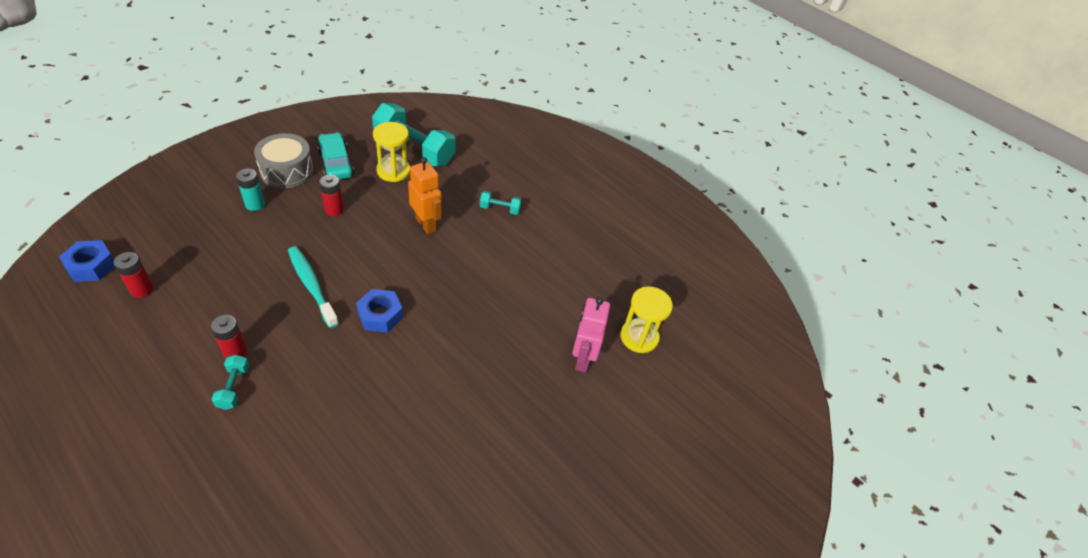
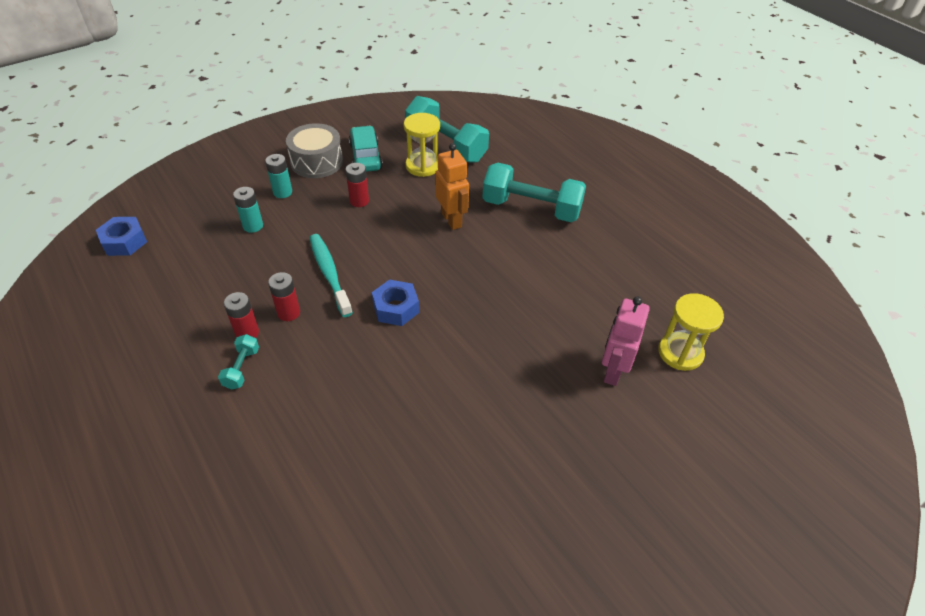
camera: 15 degrees right, 0 degrees up
red battery [114,252,154,298] -> red battery moved to [268,272,300,321]
turquoise dumbbell [480,191,522,215] -> turquoise dumbbell [482,163,586,222], size x2.23
none -> turquoise battery [233,187,263,233]

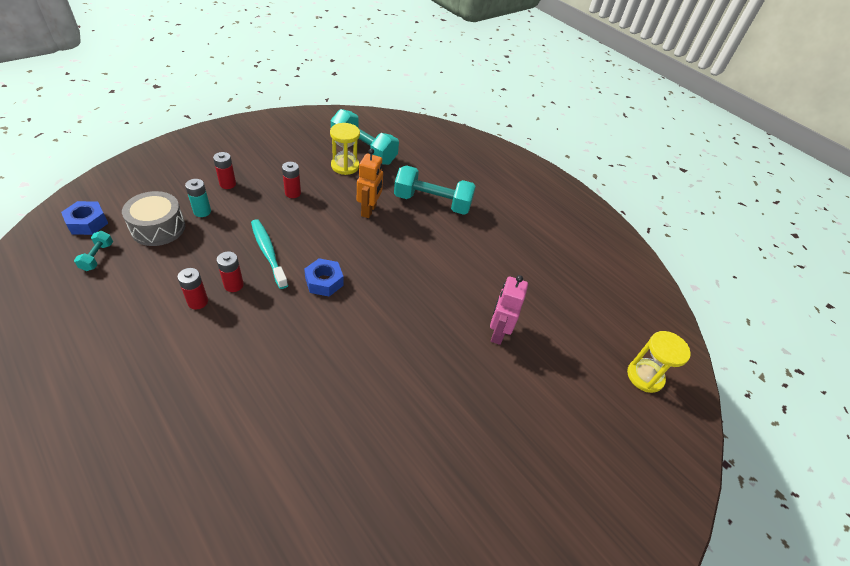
camera: 10 degrees left, 0 degrees up
turquoise dumbbell [218,334,259,390] -> turquoise dumbbell moved to [74,231,113,271]
turquoise battery [265,154,292,198] -> red battery [213,152,236,189]
grey drum [286,123,343,178] -> grey drum moved to [122,191,185,246]
turquoise car [349,126,383,172] -> none
orange robot [435,143,469,230] -> orange robot turned 45 degrees clockwise [357,148,383,218]
yellow hourglass [658,293,724,371] -> yellow hourglass moved to [627,331,691,393]

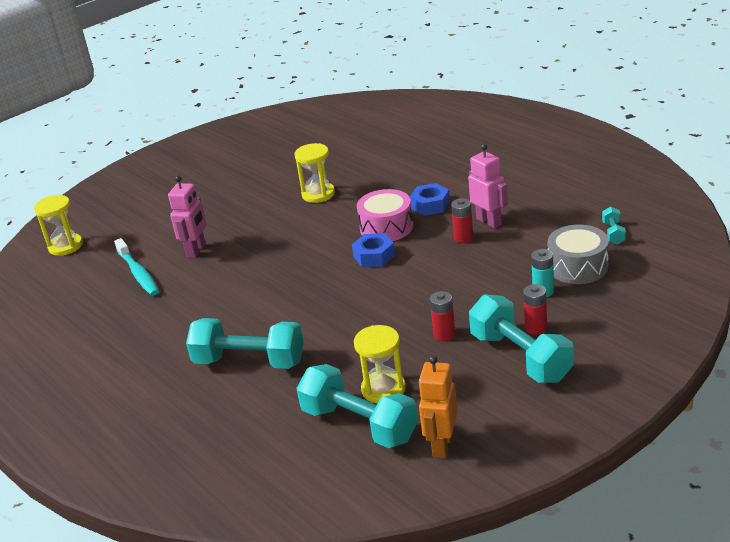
camera: 170 degrees left, 15 degrees down
blue nut [61,201,108,235] -> blue nut moved to [410,183,450,216]
red battery [177,268,208,310] -> pink robot [468,144,508,228]
turquoise toothbrush [251,219,288,289] -> turquoise toothbrush moved to [114,238,159,296]
orange robot [357,148,383,218] -> orange robot moved to [418,355,458,458]
none -> yellow hourglass [294,143,335,203]
none -> pink drum [357,189,414,241]
none -> turquoise dumbbell [469,294,574,383]

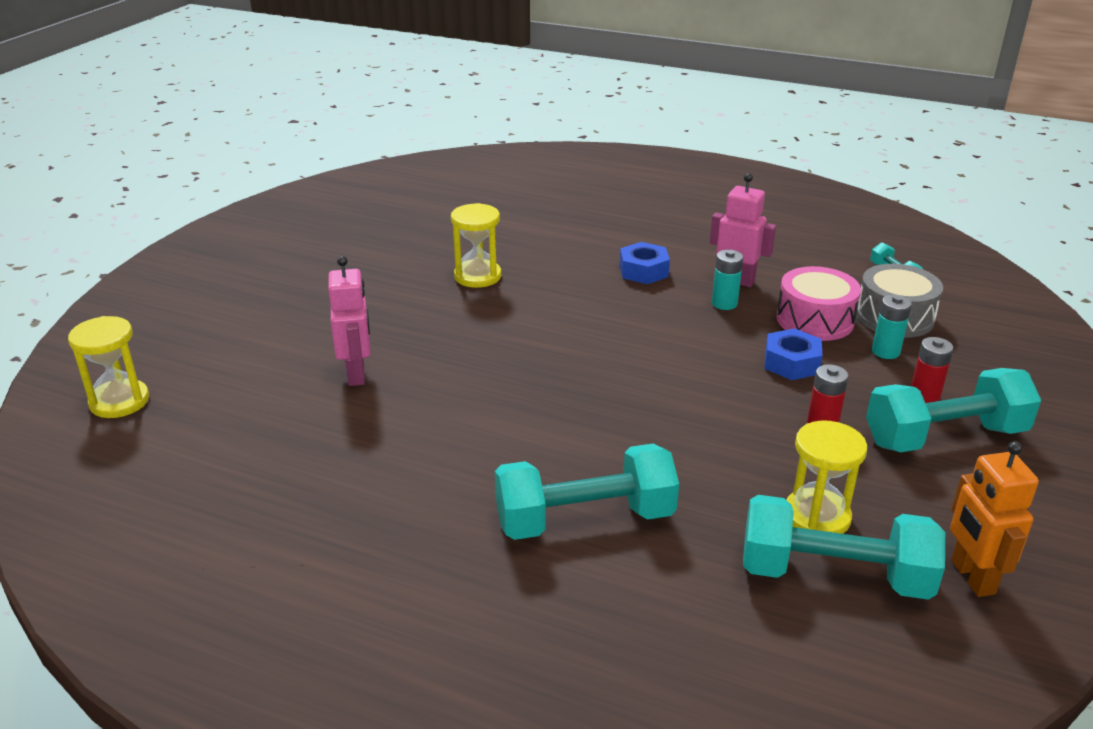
camera: 30 degrees left, 0 degrees up
turquoise toothbrush [114,238,159,296] -> none
blue nut [352,233,395,267] -> blue nut moved to [765,328,822,380]
pink drum [357,189,414,241] -> pink drum moved to [776,266,861,341]
red battery [451,198,473,243] -> turquoise battery [712,250,743,310]
turquoise dumbbell [469,294,574,383] -> turquoise dumbbell turned 45 degrees counterclockwise [866,368,1041,452]

